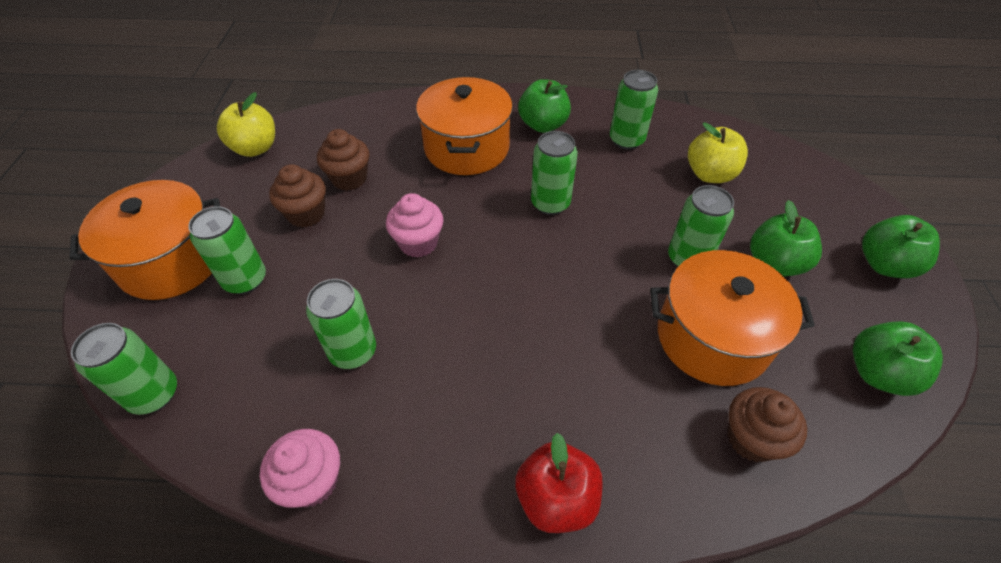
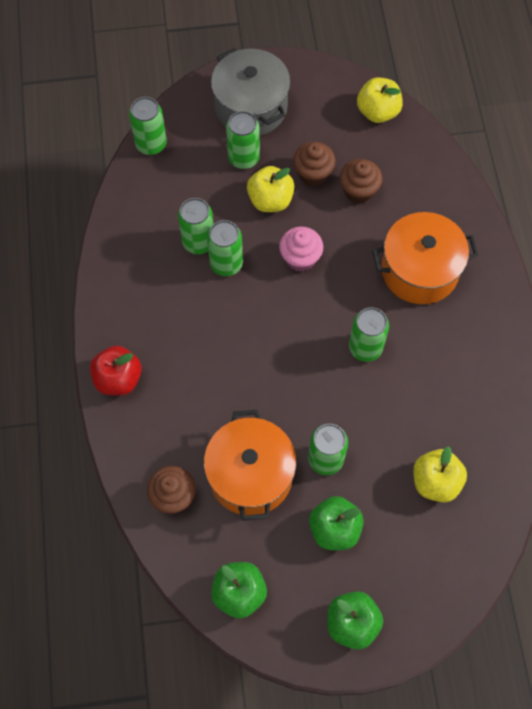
camera: 80 degrees right, 15 degrees up
orange pot [69,180,220,300] -> grey pot [211,48,290,135]
pink cupcake [260,429,340,508] -> none
green apple [518,79,571,133] -> none
green can [610,70,658,150] -> green can moved to [207,220,243,276]
none -> yellow apple [247,166,294,212]

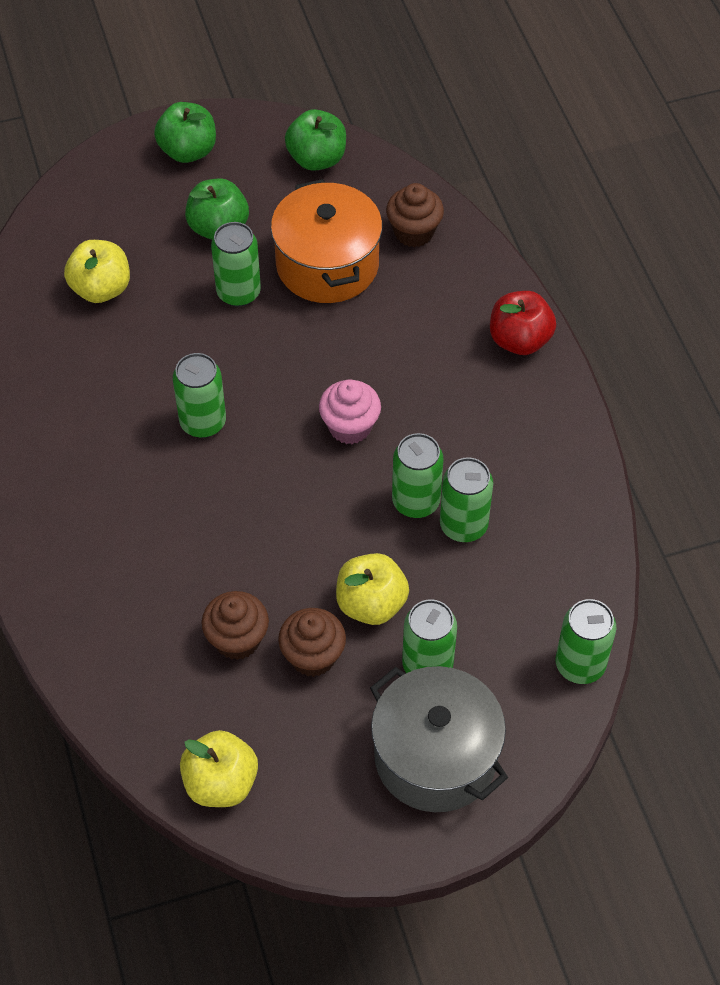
camera: 170 degrees right, 10 degrees down
pink cupcake [279,227,323,272] -> pink cupcake moved to [319,379,381,444]
orange pot [372,212,478,304] -> none

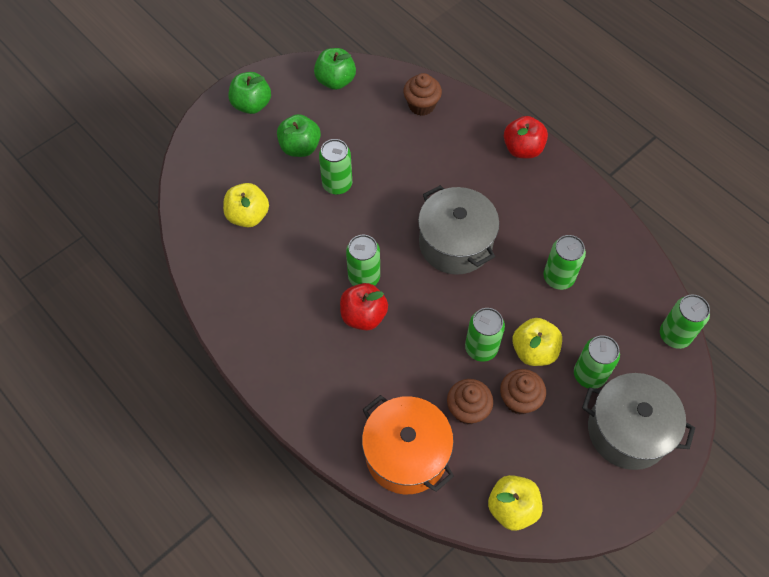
camera: 25 degrees left, 5 degrees up
orange pot [271,179,382,303] -> orange pot moved to [362,395,454,494]
pink cupcake [319,379,381,444] -> grey pot [418,185,499,275]
green can [392,433,444,518] -> green can moved to [465,308,505,362]
none -> red apple [340,283,388,330]

